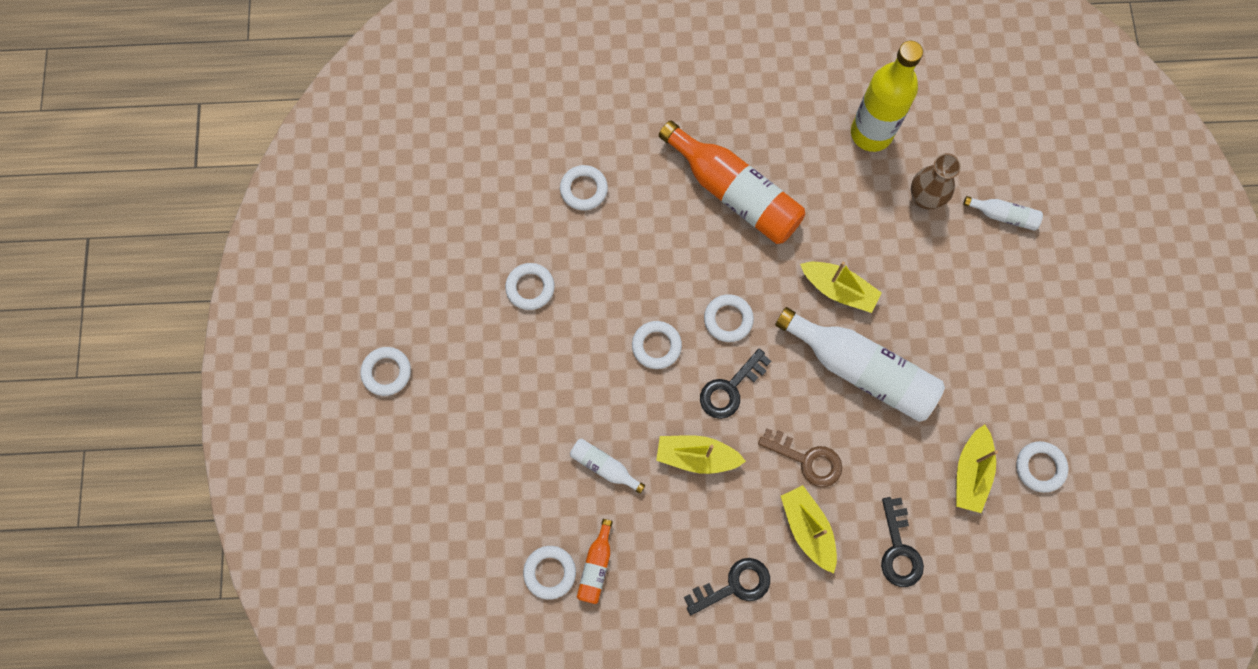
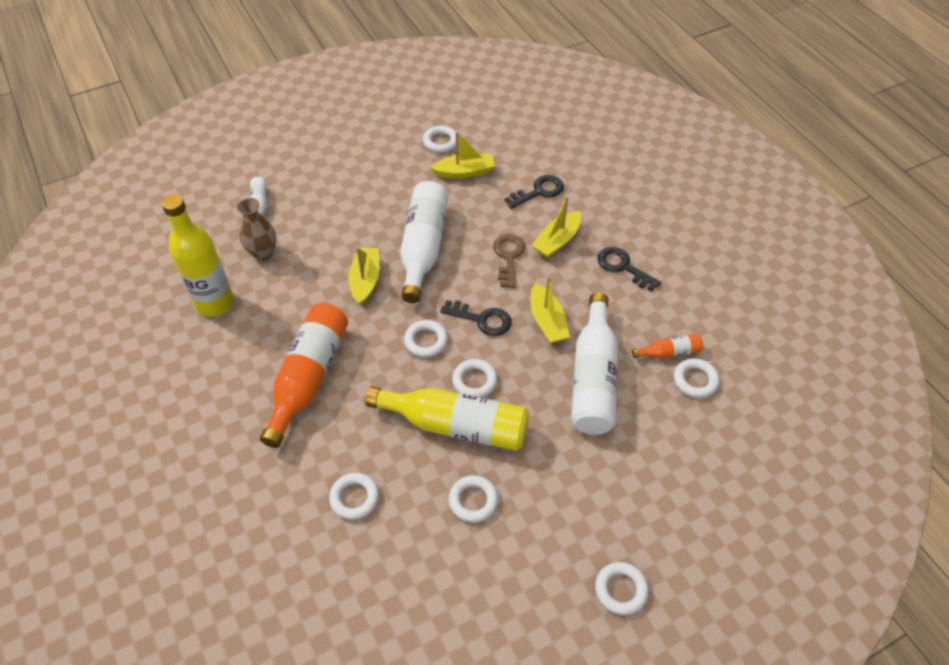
camera: 115 degrees left, 20 degrees down
white bottle [570,439,645,494] -> white bottle [571,292,618,435], size x2.19
none -> yellow bottle [365,386,529,451]

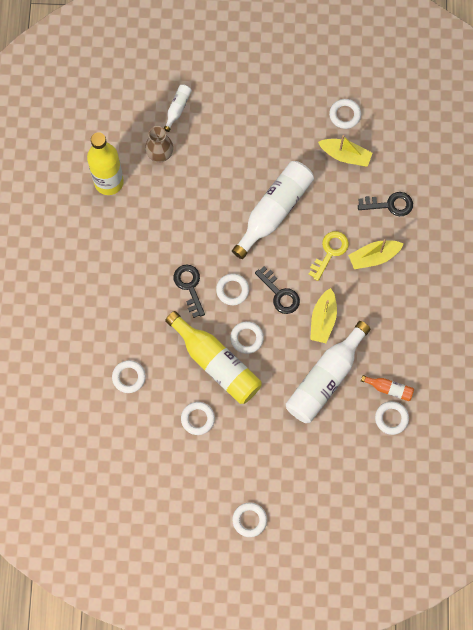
camera: 30 degrees right, 20 degrees up
orange bottle [260,303,348,448] -> none
yellow boat [348,247,379,306] -> none
brown key [493,234,525,288] -> yellow key [308,231,349,281]
black key [597,247,661,292] -> black key moved to [174,265,205,318]

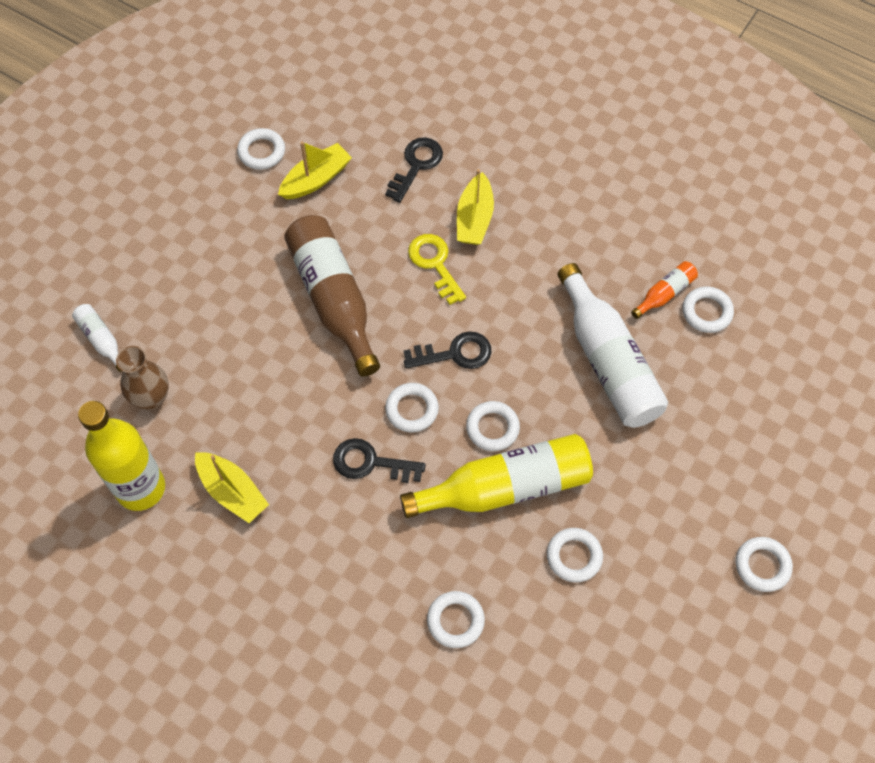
camera: 60 degrees left, 10 degrees down
white bottle [232,161,314,259] -> brown bottle [284,215,380,377]
yellow boat [310,288,337,343] -> yellow boat moved to [195,452,269,523]

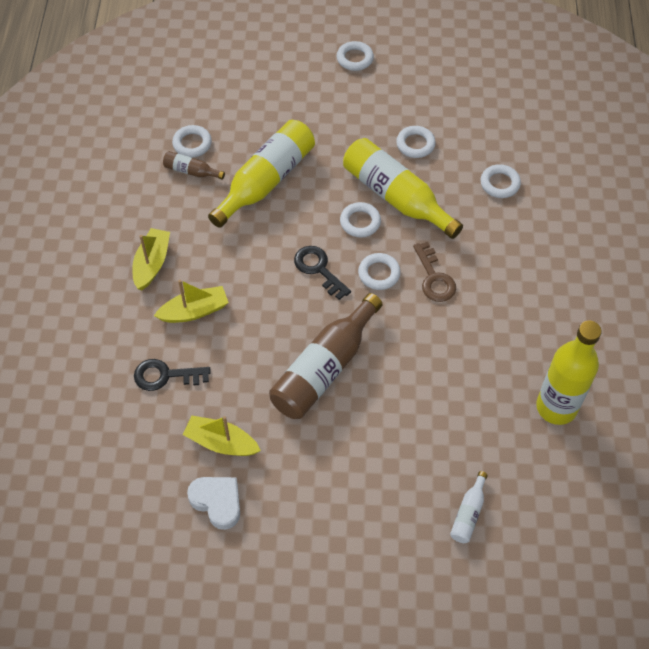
camera: 120 degrees left, 5 degrees down
brown vase [116,346,169,410] -> none
yellow boat [195,452,269,523] -> yellow boat moved to [132,228,170,290]
white ring [237,128,285,170] -> white heart [187,477,240,530]
black key [333,438,426,483] -> brown key [413,242,456,302]
yellow key [408,234,466,305] -> none
white bottle [557,263,668,428] -> yellow bottle [208,120,315,228]
orange bottle [631,261,698,319] -> brown bottle [163,151,225,180]

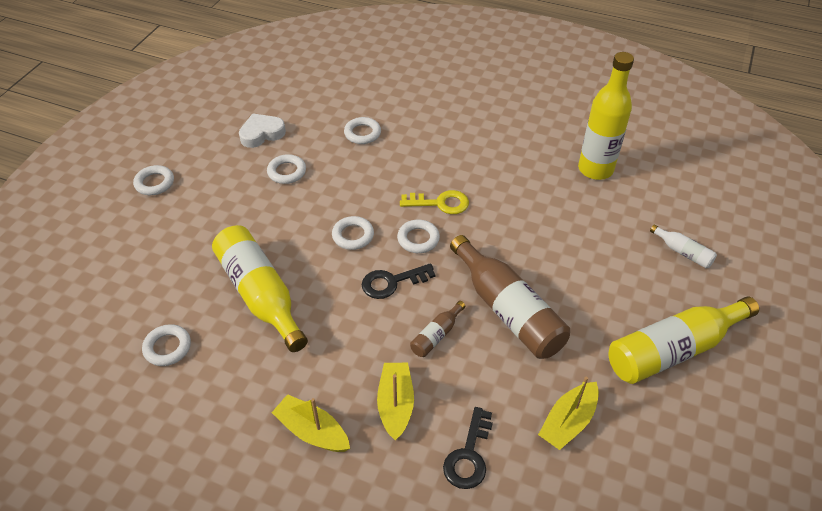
camera: 70 degrees left, 10 degrees down
brown bottle [163,151,225,180] -> brown bottle moved to [410,301,465,357]
white heart [187,477,240,530] -> white heart moved to [239,113,286,148]
yellow bottle [343,138,463,239] -> yellow bottle moved to [608,296,759,384]
brown key [413,242,456,302] -> yellow key [400,190,469,214]

